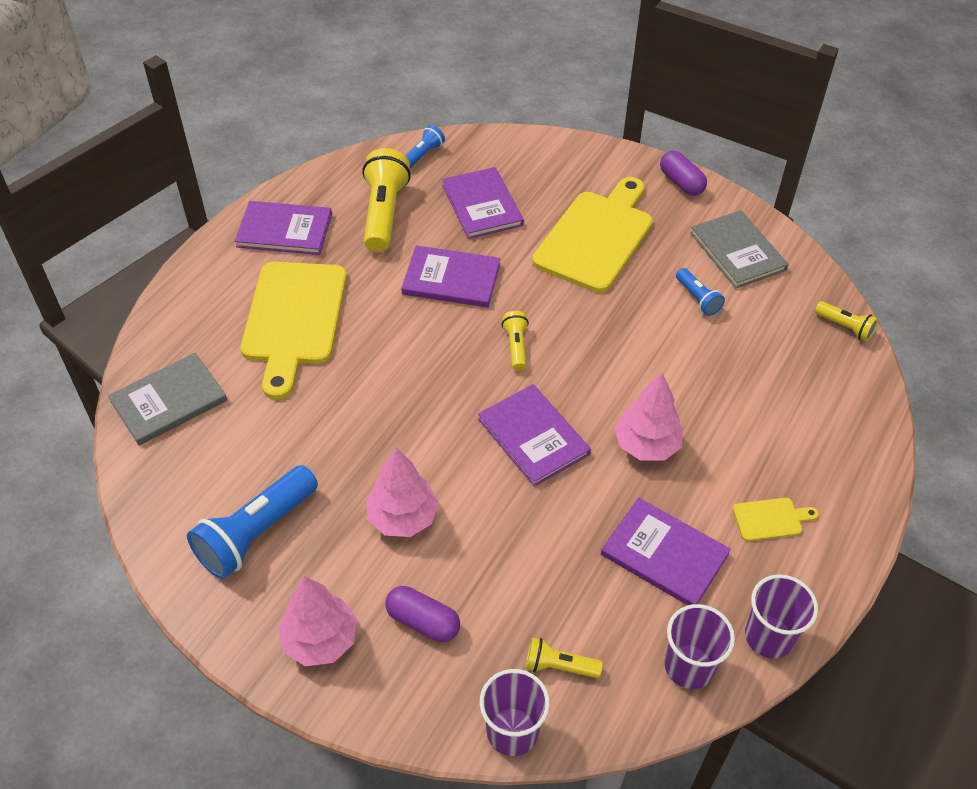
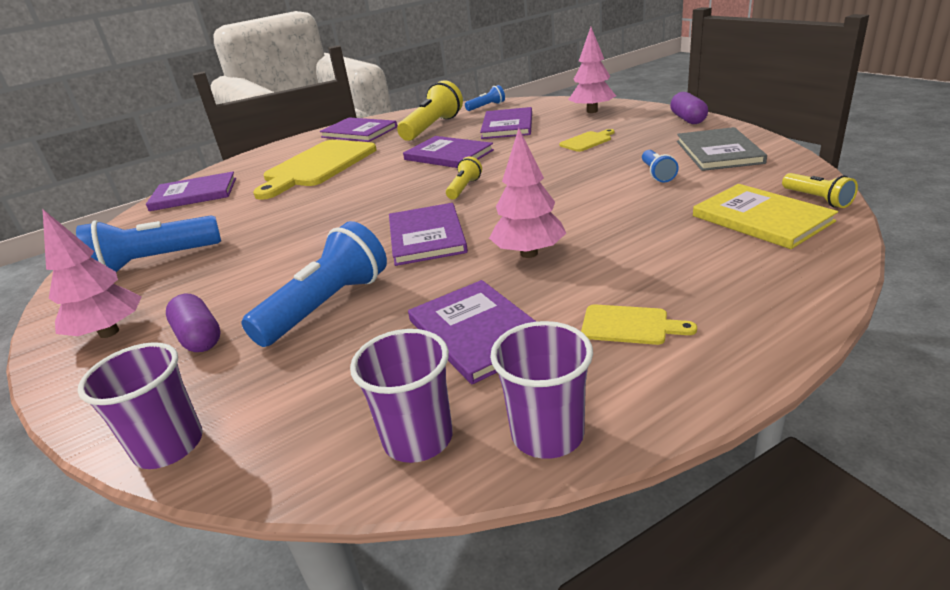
camera: 30 degrees right, 20 degrees down
grey book [108,353,227,445] -> purple book [146,171,236,211]
pink tree [366,448,439,537] -> pink tree moved to [568,27,616,113]
yellow flashlight [526,637,603,678] -> none
yellow cutting board [532,177,653,293] -> yellow cutting board [559,129,615,152], size x0.42
none -> blue flashlight [241,221,387,347]
none -> yellow book [693,184,838,249]

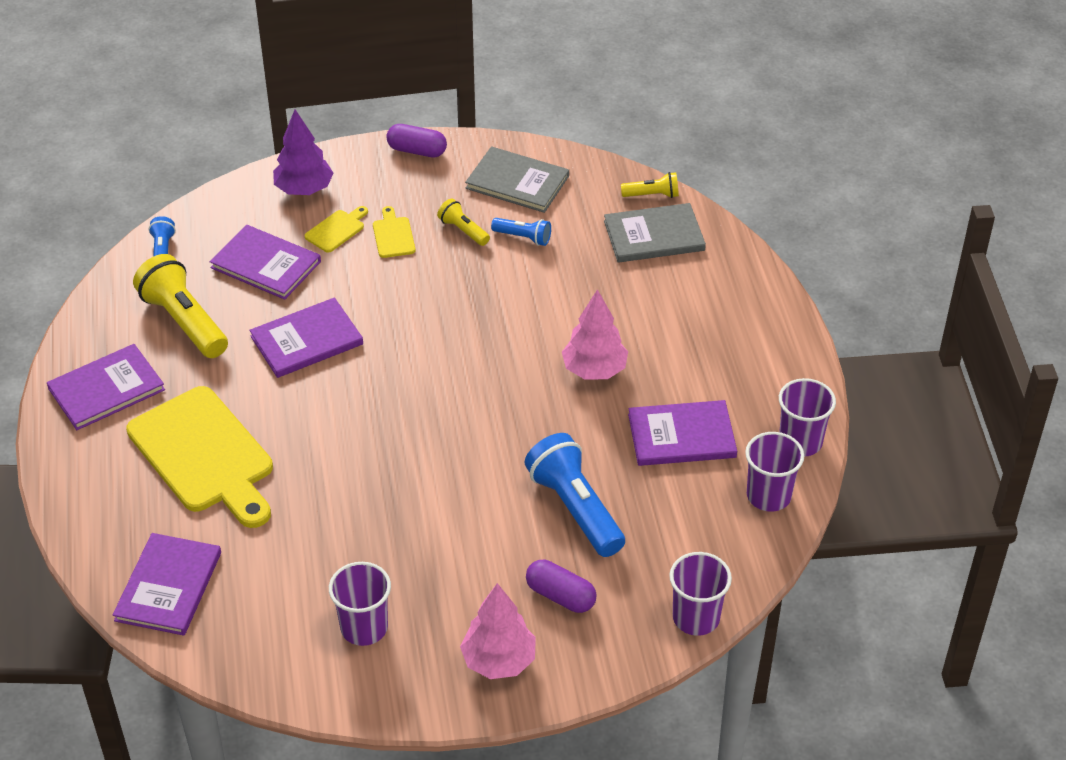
camera: 70 degrees left, 15 degrees up
blue flashlight [76,216,221,272] -> purple cup [329,562,391,646]
purple capsule [166,294,221,352] -> purple capsule turned 45 degrees clockwise [526,560,597,613]
purple book [389,203,468,266] -> none
yellow flashlight [446,156,482,199] -> yellow flashlight moved to [437,199,490,246]
pink tree [568,27,616,113] -> purple tree [273,109,334,195]
yellow cutting board [581,304,697,345] -> yellow cutting board moved to [304,206,368,253]
yellow book [693,184,838,249] -> grey book [604,203,706,263]

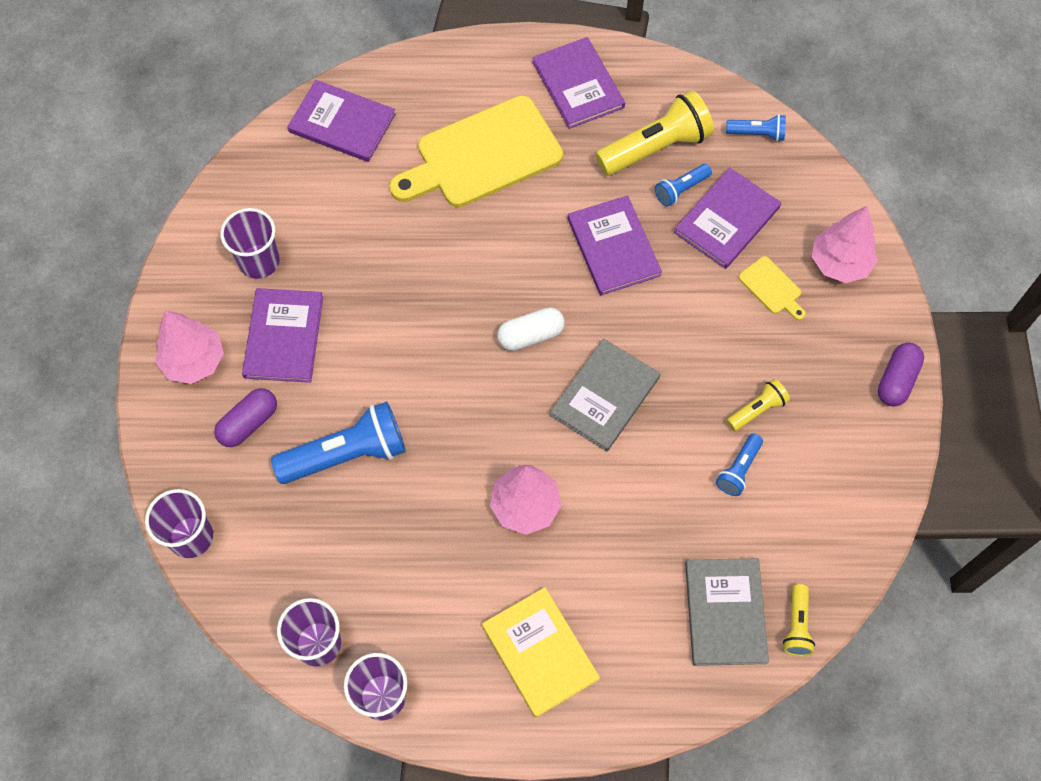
camera: 100 degrees right, 20 degrees up
purple tree [273,109,334,195] -> pink tree [812,206,878,283]
yellow cutting board [373,206,415,258] -> none
grey book [465,146,569,213] -> grey book moved to [550,339,660,452]
purple book [628,400,737,466] -> purple book moved to [242,288,323,383]
none -> yellow book [482,587,600,717]
none -> white capsule [497,307,565,351]
none -> blue flashlight [655,164,712,207]

